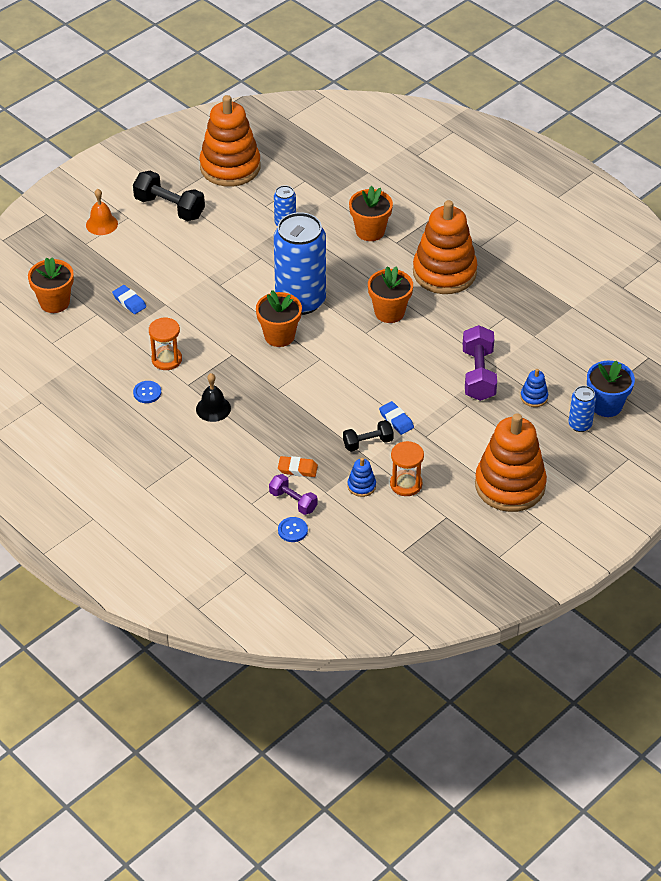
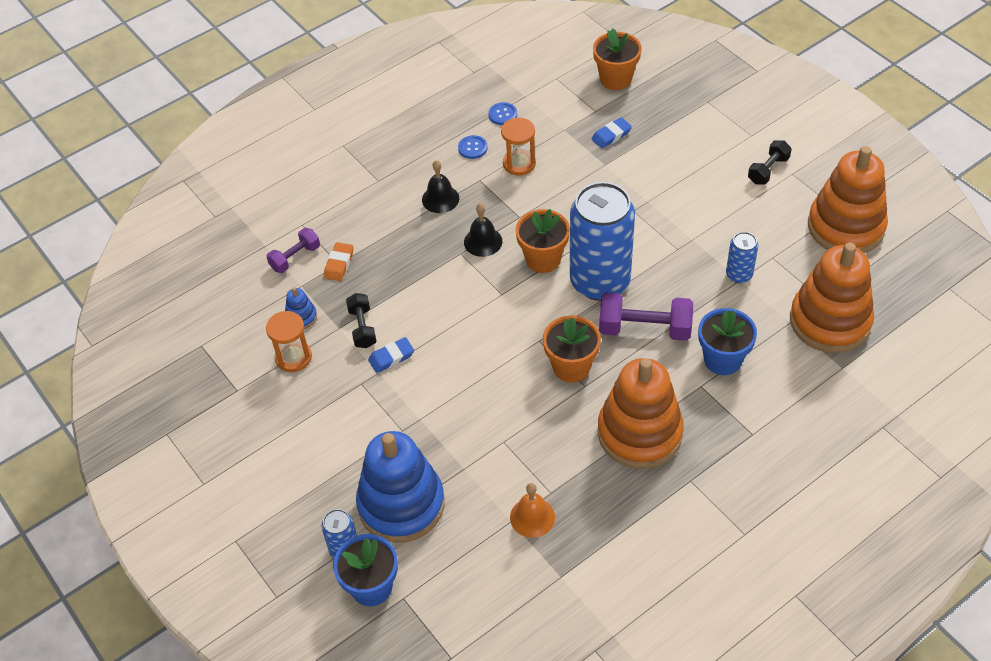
camera: 100 degrees right, 5 degrees up
orange bell [86,189,118,235] -> orange bell moved to [510,483,555,538]
black dumbbell [133,171,205,221] -> black dumbbell [748,140,792,185], size x0.61
blue button [278,517,308,542] -> blue button moved to [488,102,517,125]
orange flower pot [349,186,393,241] -> blue flower pot [698,308,757,375]
purple dumbbell [463,325,497,401] -> purple dumbbell moved to [599,293,693,341]
orange stacking toy [475,413,547,512] -> orange stacking toy moved to [790,242,874,353]
blue stacking toy [520,369,548,407] -> blue stacking toy [356,431,445,543], size x2.46
none -> black bell [464,203,502,257]

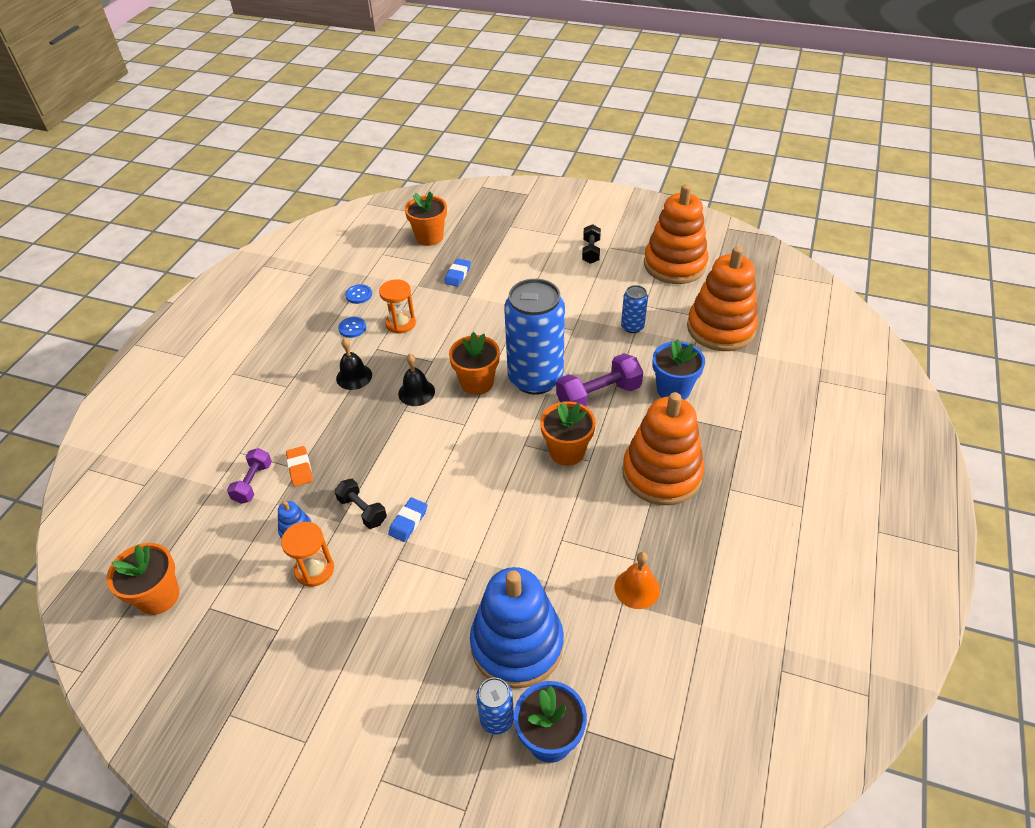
camera: 35 degrees left, 5 degrees down
none -> orange flower pot [106,543,179,615]

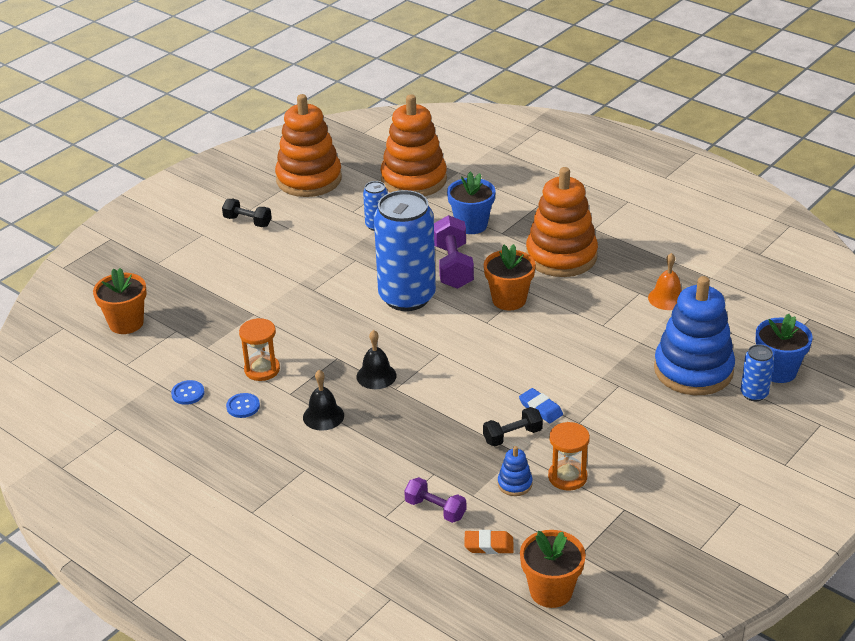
camera: 70 degrees left, 10 degrees down
orange eraser [286,446,313,487] -> orange eraser moved to [464,530,514,554]
blue eraser [444,259,471,287] -> none
orange flower pot [449,332,500,395] -> none

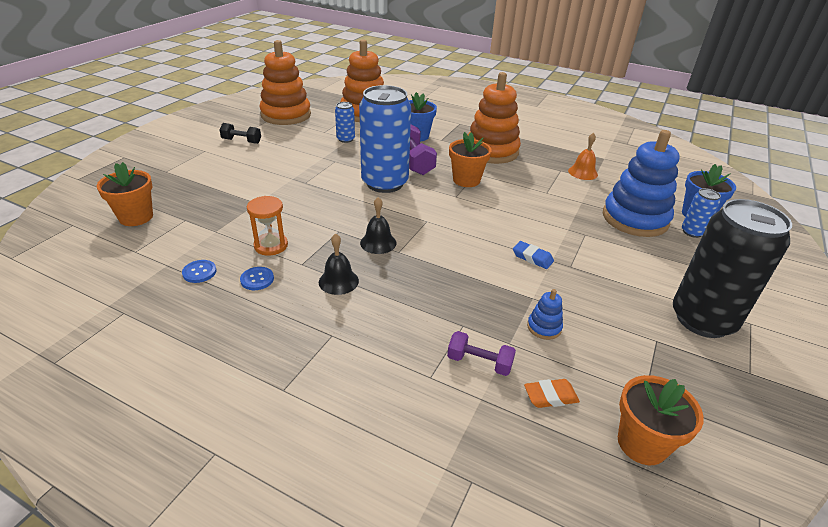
camera: 15 degrees left, 0 degrees up
black dumbbell [483,407,543,446] -> none
orange hourglass [548,422,590,491] -> none
none -> black can [673,199,792,338]

